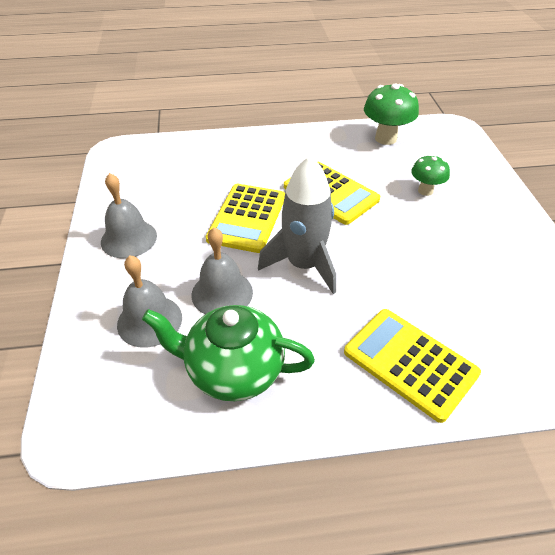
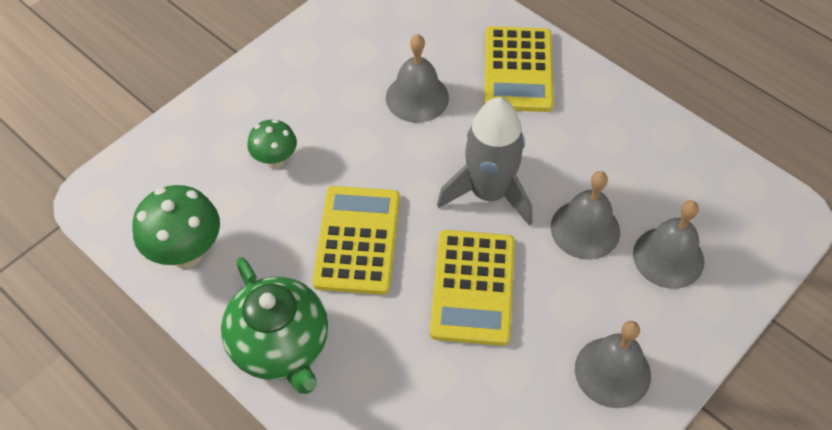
camera: 130 degrees left, 10 degrees up
green teapot [142,305,315,401] -> green teapot moved to [221,257,328,394]
yellow calculator [206,184,285,253] -> yellow calculator turned 120 degrees clockwise [430,230,515,346]
none -> grey bell [386,34,449,123]

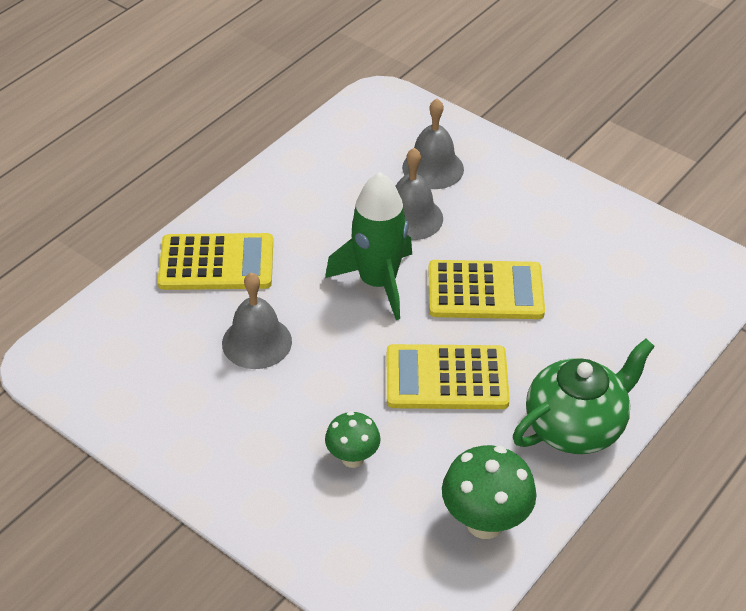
camera: 95 degrees left, 10 degrees down
grey rocket [437,97,532,226] -> green rocket [325,172,412,320]
grey bell [575,321,651,408] -> none

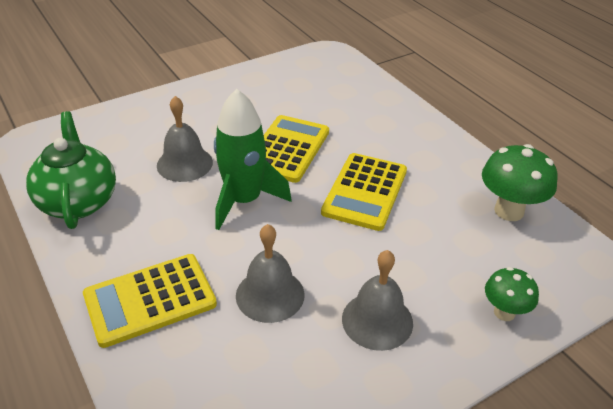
camera: 70 degrees left, 5 degrees down
yellow calculator [158,233,273,290] -> yellow calculator turned 135 degrees counterclockwise [83,254,217,348]
green mushroom [325,411,381,468] -> green mushroom moved to [485,267,539,321]
grey bell [402,99,464,189] -> grey bell moved to [342,250,413,351]
green teapot [513,339,655,454] -> green teapot moved to [26,111,116,229]

